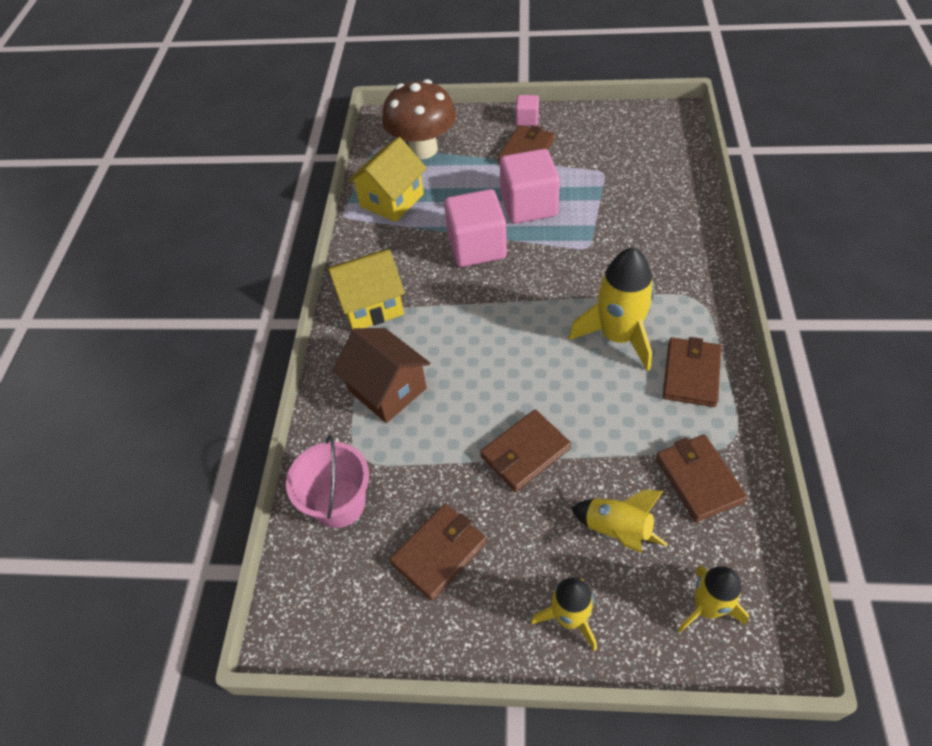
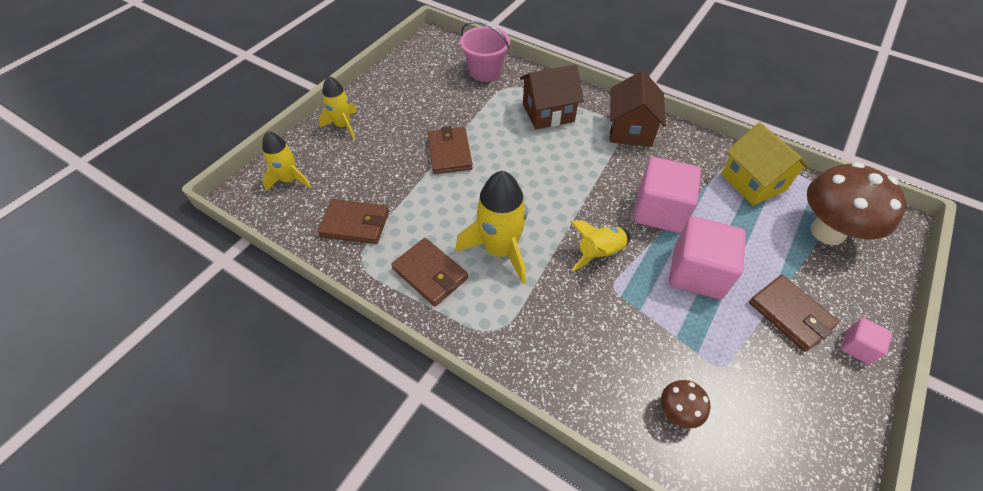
camera: 115 degrees right, 0 degrees up
yellow house [327,249,405,330] -> brown house [609,71,666,147]
brown wallet [390,504,487,601] -> none
yellow rocket [571,490,668,553] -> yellow rocket moved to [570,220,631,271]
none -> brown mushroom [661,380,711,428]

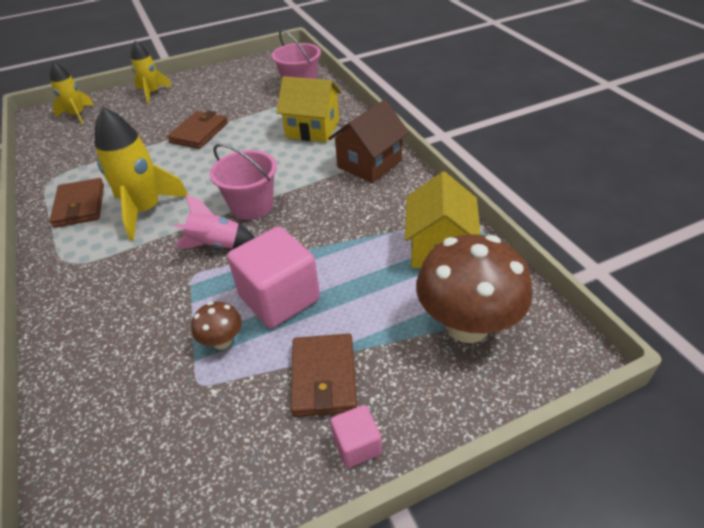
camera: 35 degrees right, 10 degrees down
brown wallet [318,199,389,244] -> none
brown house [520,64,584,130] -> yellow house [276,76,342,142]
yellow rocket [570,220,631,271] -> pink rocket [174,195,255,249]
pink cube [633,157,701,233] -> none
brown mushroom [661,380,711,428] -> brown mushroom moved to [191,302,242,350]
none -> pink bucket [210,144,277,220]

